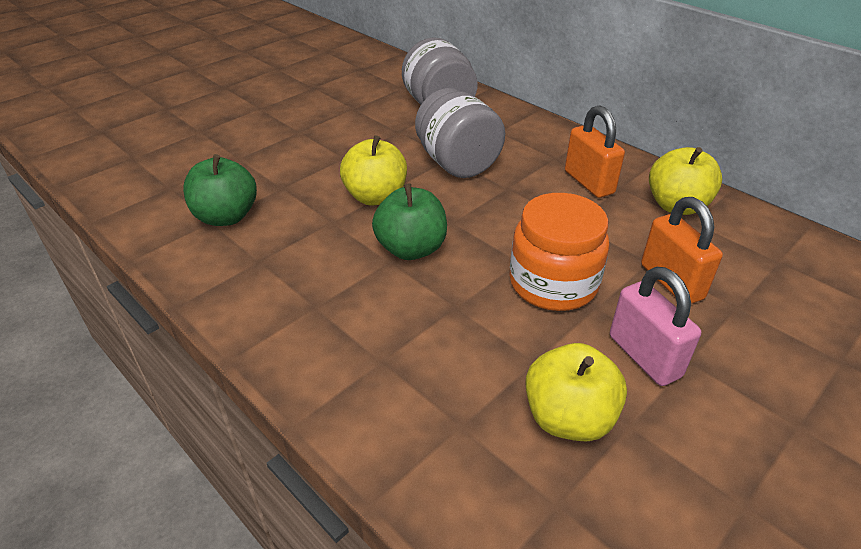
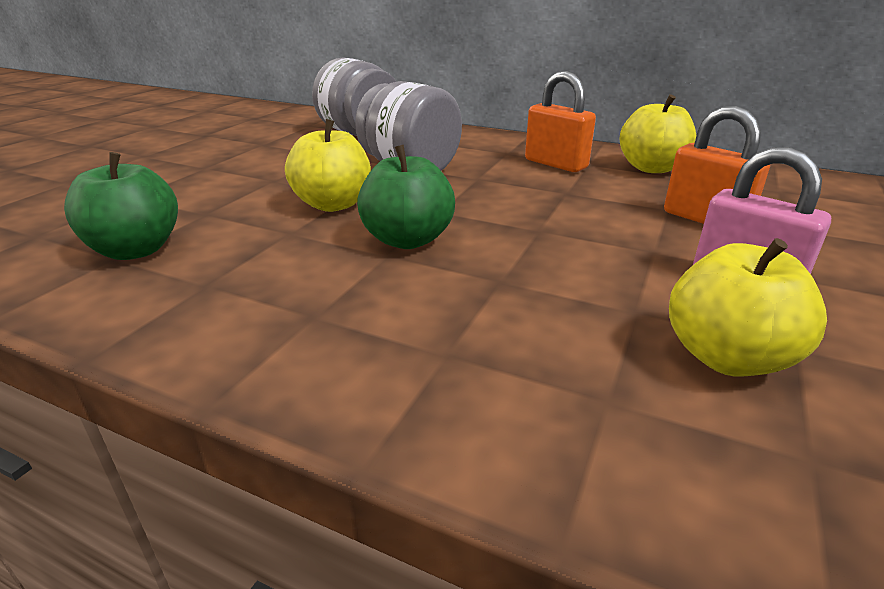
camera: 20 degrees left, 10 degrees down
orange jar [510,193,609,311] -> none

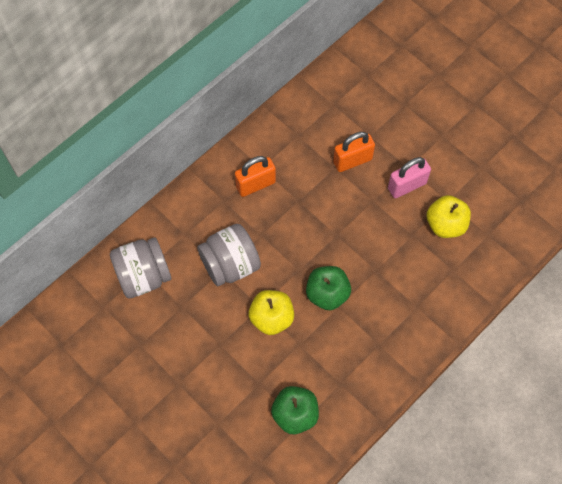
camera: 70 degrees left, 35 degrees up
yellow apple [619,94,696,173] -> none

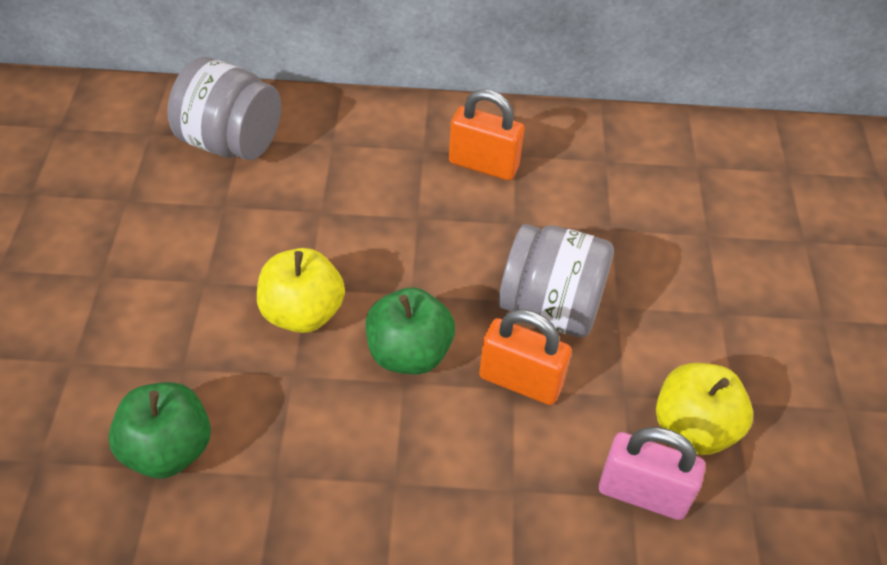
camera: 45 degrees right, 15 degrees down
grey jar [197,224,261,286] -> grey jar moved to [499,224,614,337]
orange padlock [333,132,375,172] -> orange padlock moved to [479,309,572,405]
pink padlock [388,157,431,198] -> pink padlock moved to [599,427,706,520]

